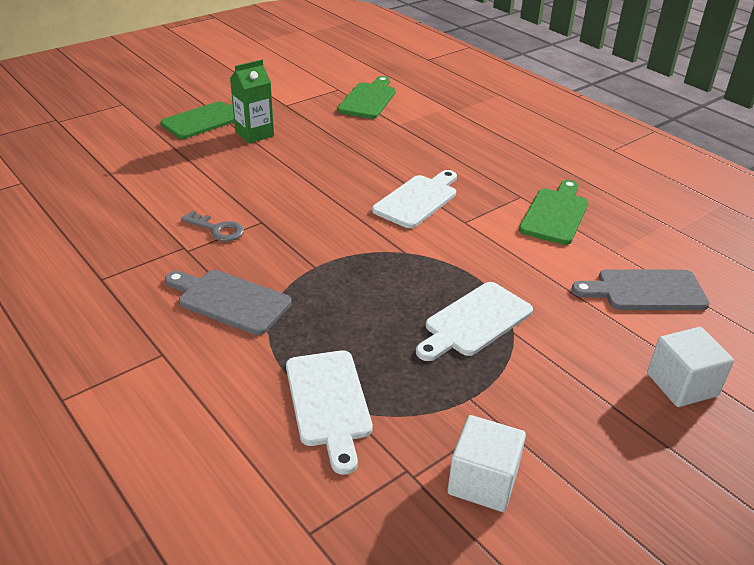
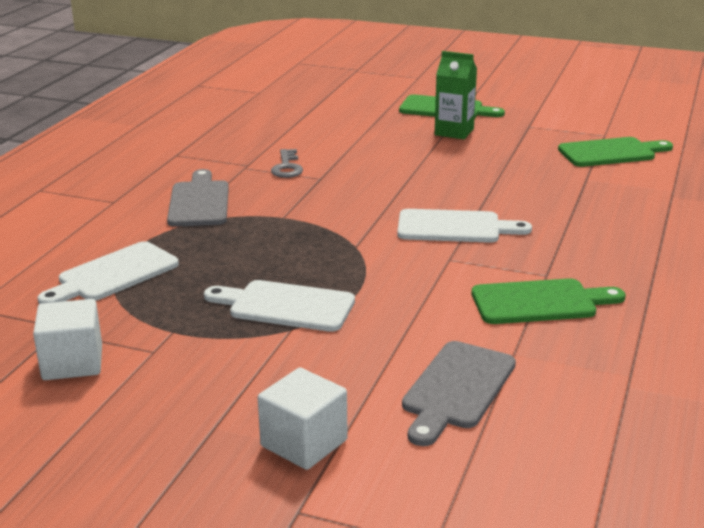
camera: 60 degrees right, 10 degrees down
grey cutting board [572,269,710,310] -> grey cutting board turned 120 degrees counterclockwise [402,341,516,446]

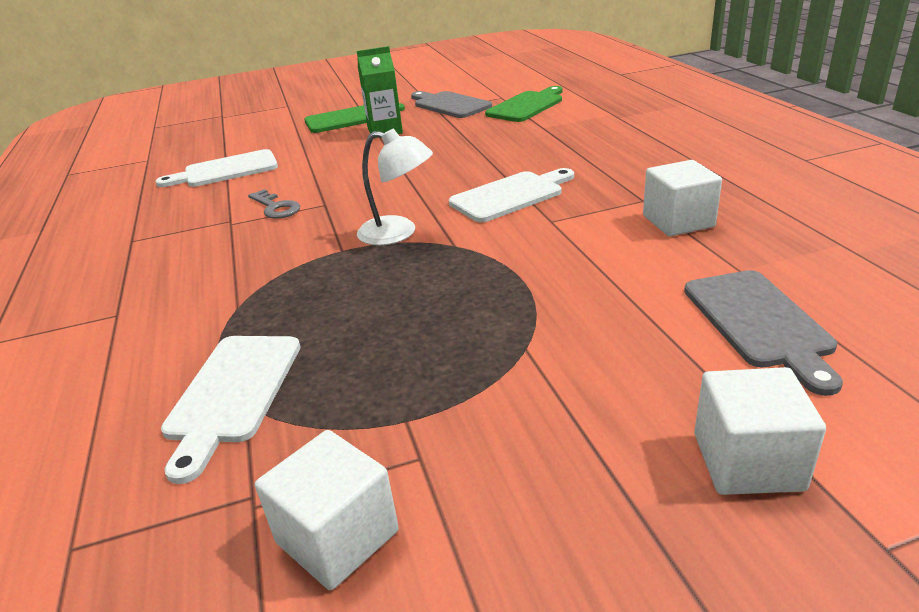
camera: 35 degrees left, 5 degrees up
grey cutting board [167,169,229,227] -> grey cutting board moved to [411,91,492,118]
white cutting board [204,280,355,332] -> white cutting board moved to [156,149,278,187]
green cutting board [472,278,626,324] -> white cube [643,160,722,236]
none -> white lamp [357,128,433,245]

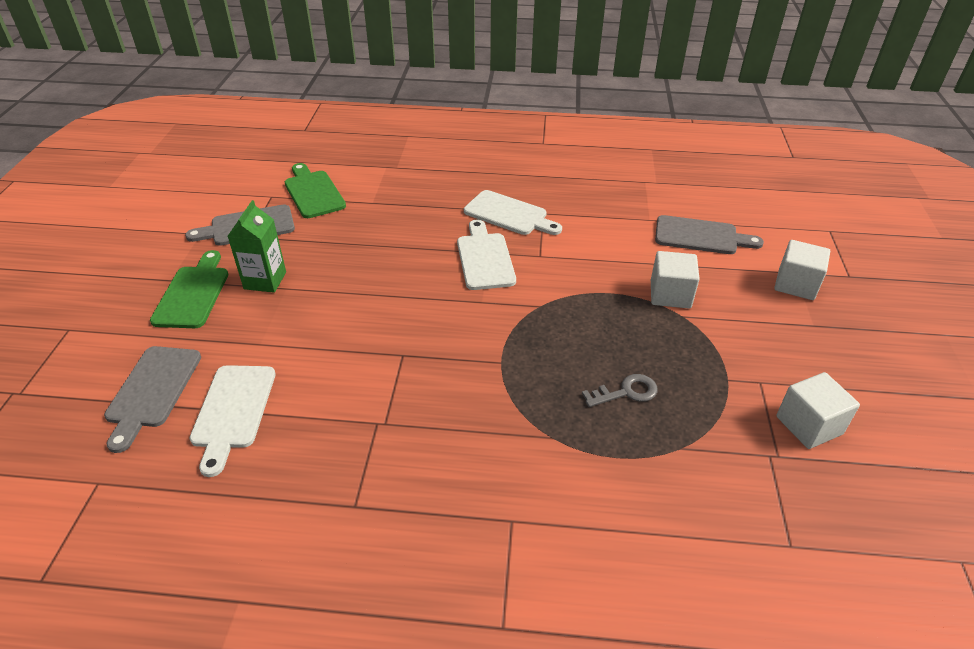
camera: 70 degrees left, 10 degrees up
white cutting board [161,336,301,484] -> white cutting board moved to [464,190,562,235]
grey key [248,189,300,219] -> grey key moved to [582,374,658,407]
white lamp [357,128,433,245] -> none
white cube [643,160,722,236] -> white cube moved to [651,251,700,309]
none -> grey cutting board [104,346,201,453]

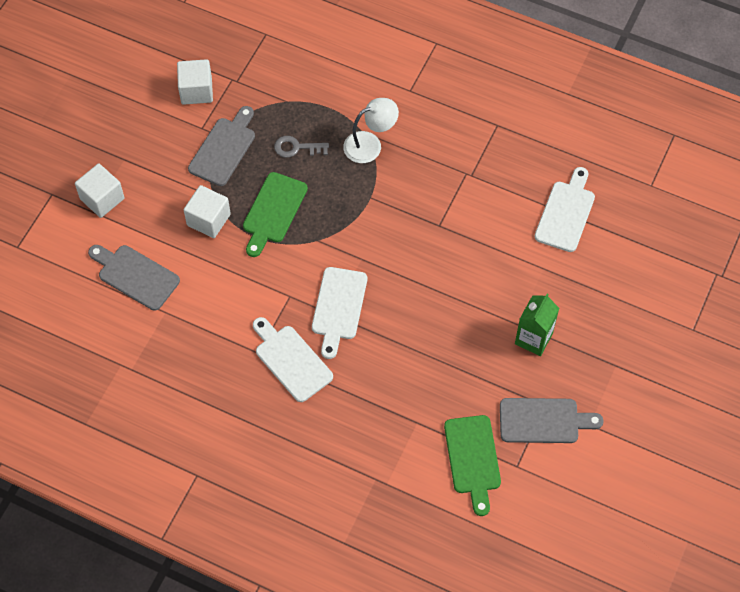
camera: 160 degrees left, 20 degrees up
grey cutting board [104,346,201,453] -> grey cutting board moved to [188,106,255,186]
green cutting board [150,250,228,328] -> green cutting board moved to [243,172,308,257]
none -> white lamp [343,98,399,163]

